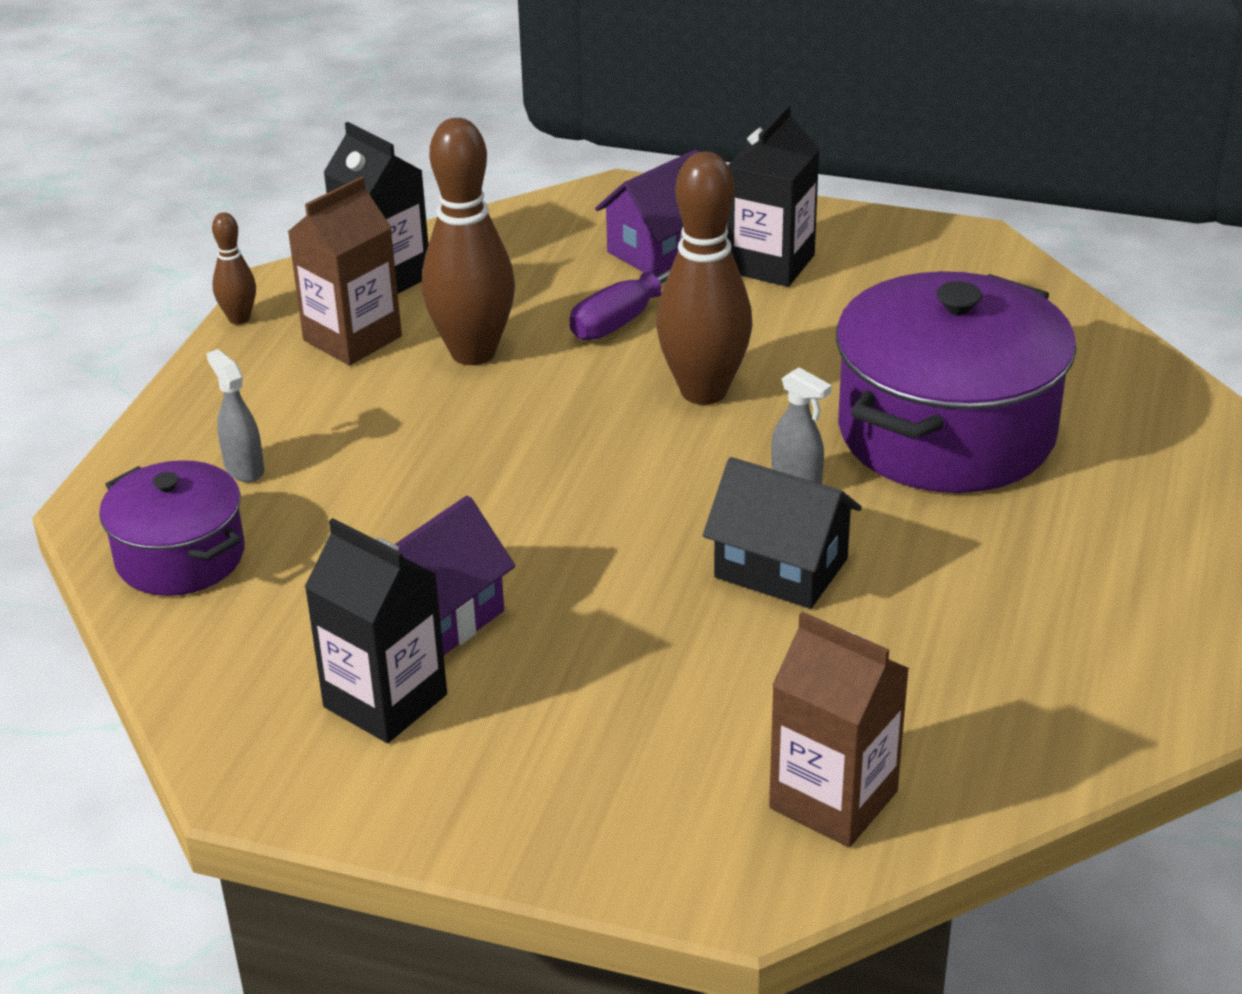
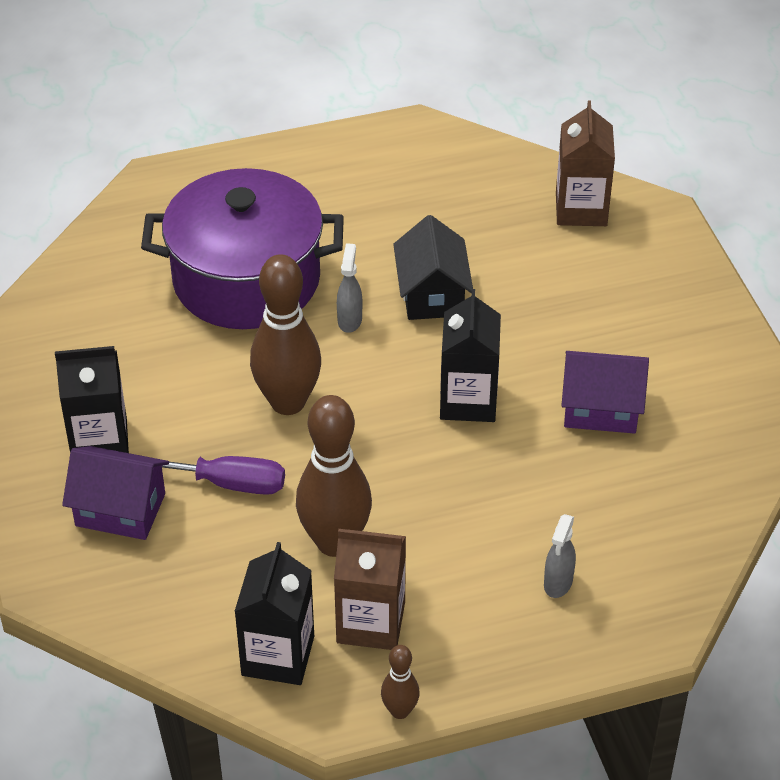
camera: 125 degrees left, 10 degrees up
purple pot [99,460,245,596] -> none
black carton [304,518,447,743] -> black carton moved to [440,289,501,422]

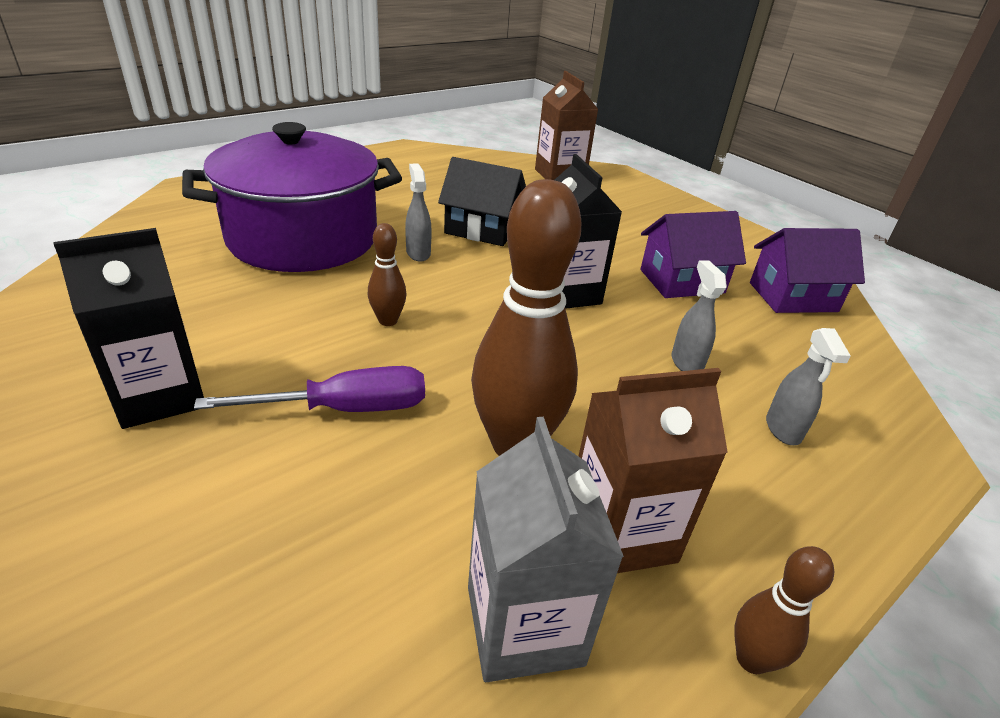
camera: 25 degrees left, 10 degrees down
purple house [62,446,169,540] -> purple house moved to [750,228,865,313]
black carton [234,542,314,685] -> grey carton [468,417,624,682]
brown bowling pin [250,254,321,415] -> brown bowling pin [368,223,407,326], size x0.48
black house [393,215,473,320] -> black house turned 45 degrees counterclockwise [438,157,526,246]
none -> grey spray bottle [671,260,727,371]

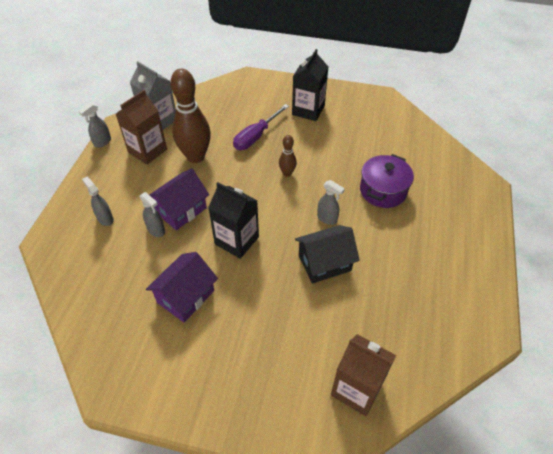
camera: 145 degrees right, 15 degrees up
purple pot [182,122,402,272] -> purple pot [360,154,414,208], size x0.56
brown bowling pin [734,546,834,674] -> grey spray bottle [79,103,111,148]
purple house [750,228,865,313] -> purple house moved to [149,168,209,230]

